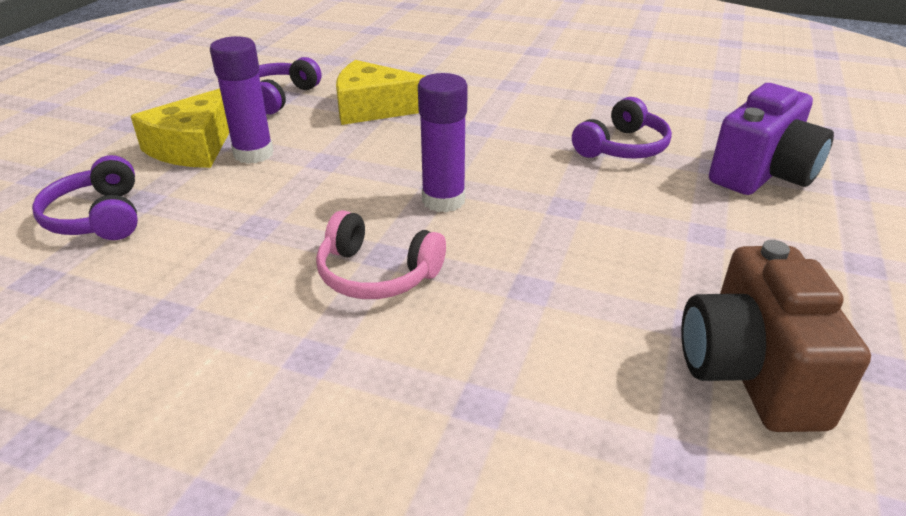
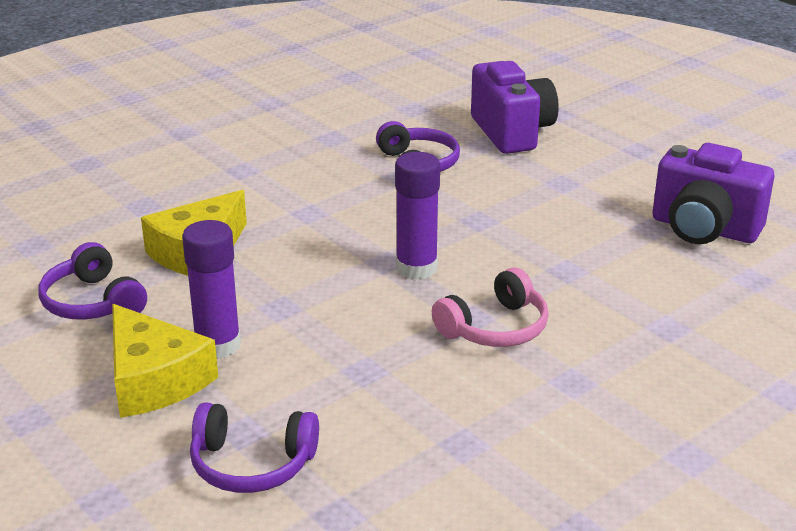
camera: 60 degrees left, 5 degrees down
brown camera [681,240,871,432] -> purple camera [652,143,775,244]

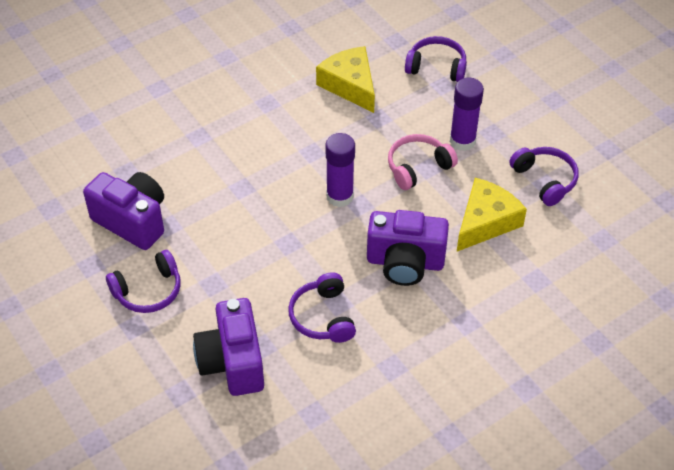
camera: 175 degrees left, 20 degrees up
yellow cheese [112,304,218,418] -> yellow cheese moved to [316,46,375,113]
pink headphones [432,267,549,347] -> pink headphones moved to [388,134,458,190]
none -> purple headphones [106,250,181,313]
none -> purple camera [367,210,449,286]

